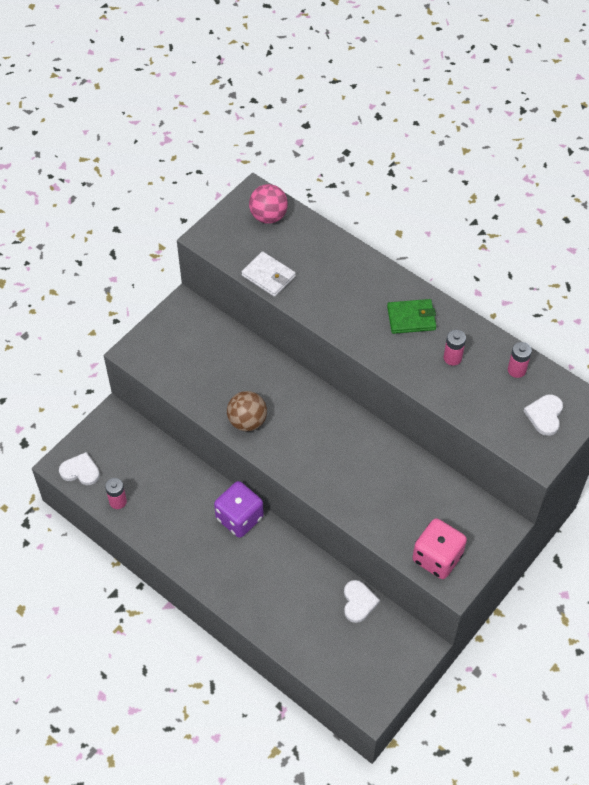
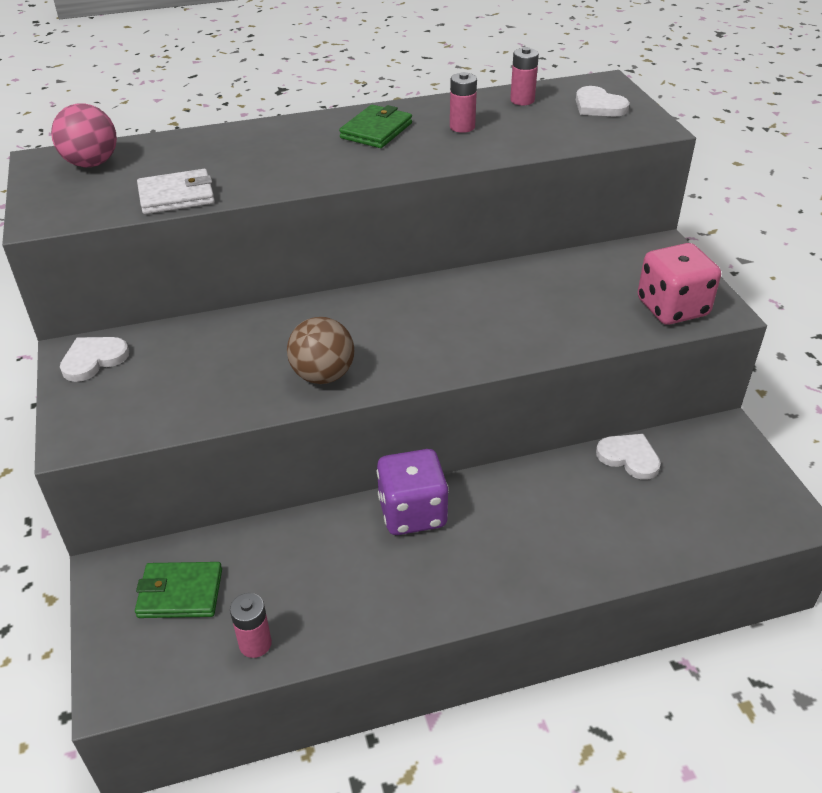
camera: 55 degrees left, 15 degrees down
white heart [59,452,100,485] -> white heart moved to [60,337,129,382]
none -> green wallet [135,562,222,618]

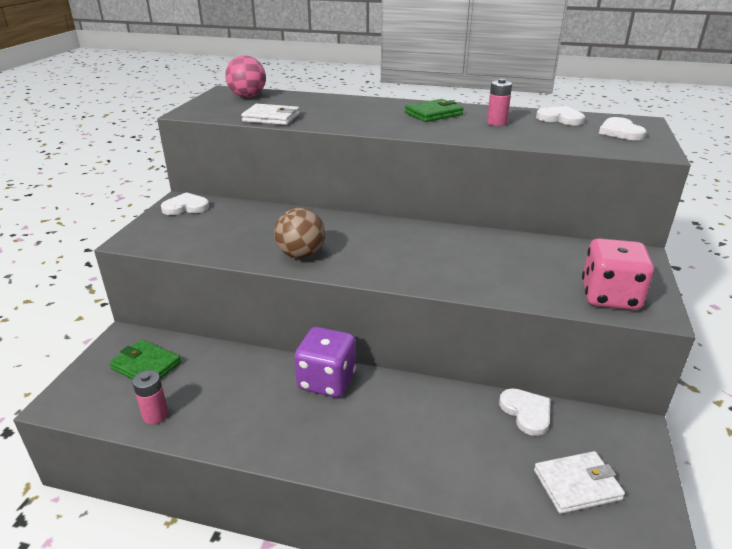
camera: 30 degrees right, 10 degrees down
pink battery [510,47,539,105] -> white heart [536,106,585,125]
none -> white wallet [534,451,625,514]

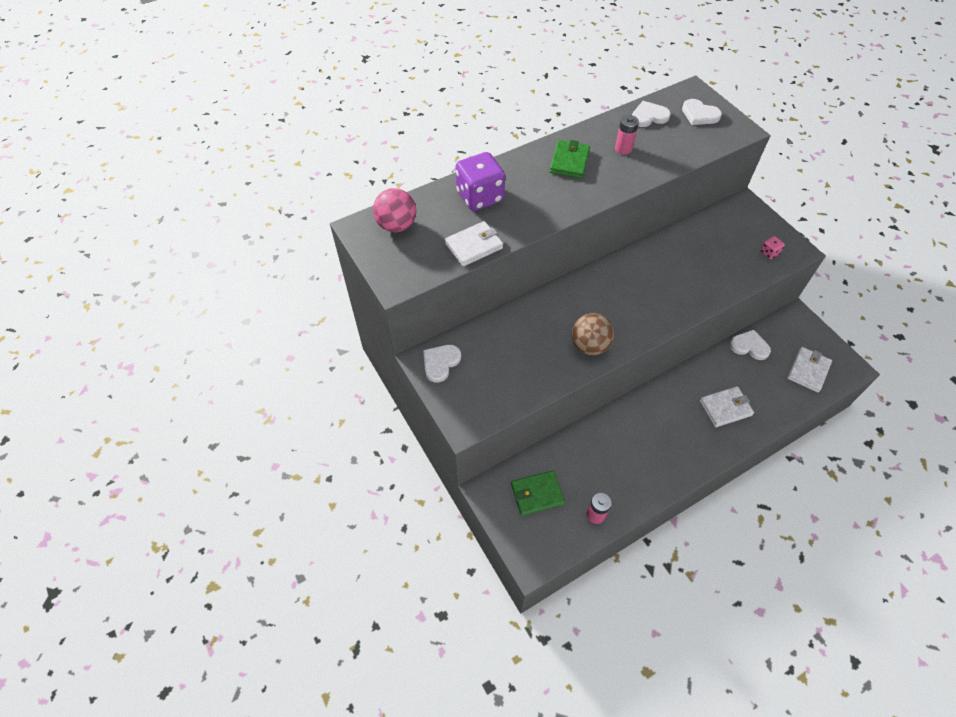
camera: 45 degrees left, 25 degrees up
purple dice [294,327,356,398] -> purple dice moved to [455,152,505,211]
pink dice [582,238,654,310] -> pink dice [760,236,785,259], size x0.43
none -> white wallet [700,386,754,427]

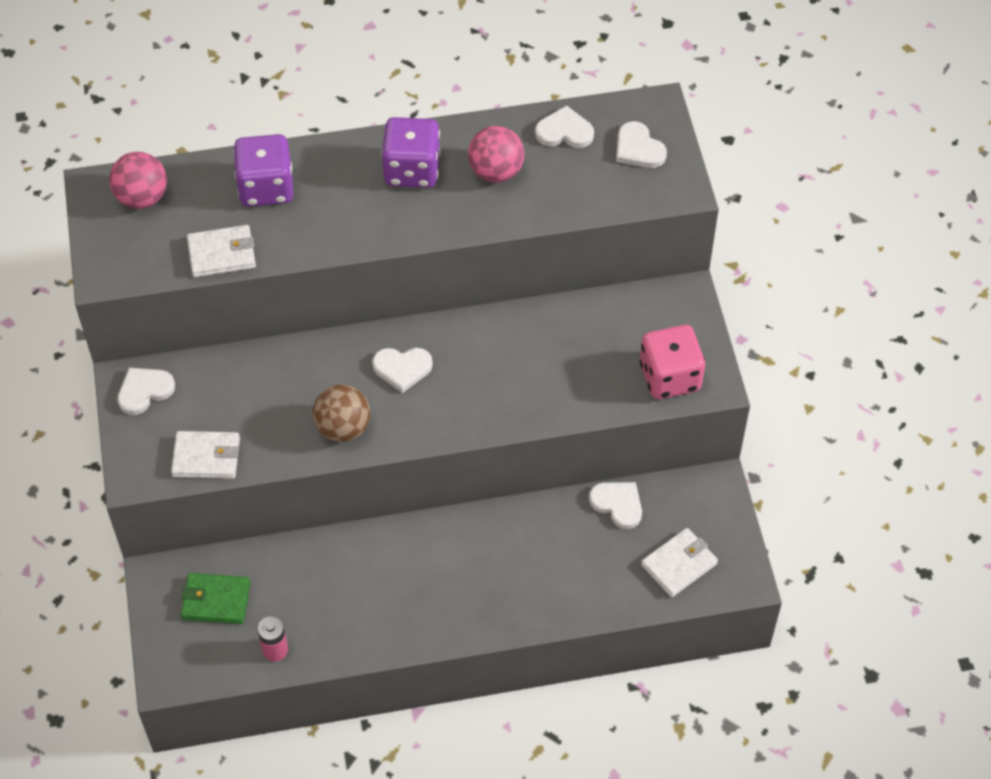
camera: 20 degrees right, 0 degrees up
green wallet [550,140,590,178] -> purple dice [381,117,441,188]
pink battery [615,115,639,155] -> pink ball [468,126,524,183]
white wallet [700,386,754,427] -> white wallet moved to [171,431,240,479]
pink dice [760,236,785,259] -> pink dice [640,325,705,399], size x2.30
none -> white heart [372,348,433,393]

